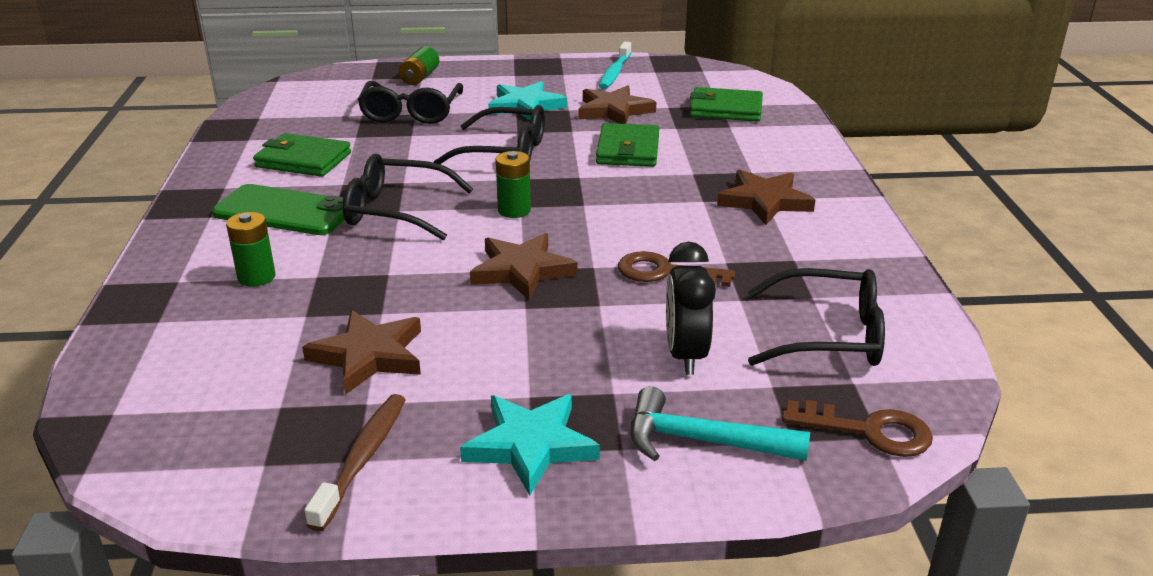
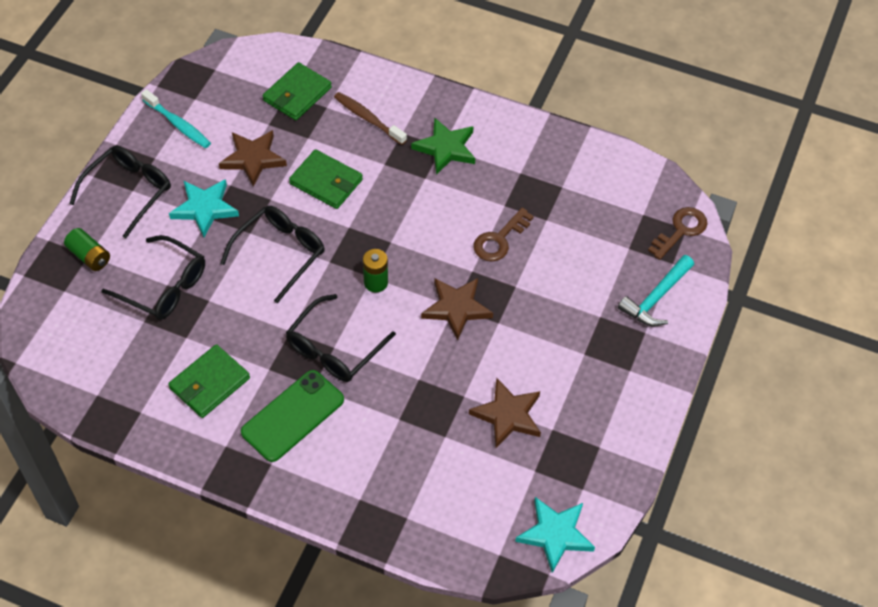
camera: 65 degrees left, 25 degrees up
green battery [226,212,276,287] -> none
brown toothbrush [304,394,406,531] -> brown toothbrush moved to [334,92,407,145]
turquoise star [460,394,600,496] -> turquoise star moved to [515,497,595,573]
black clock [666,242,716,375] -> none
brown star [717,170,815,225] -> green star [411,117,475,175]
black glasses [748,268,885,366] -> black glasses moved to [69,146,171,238]

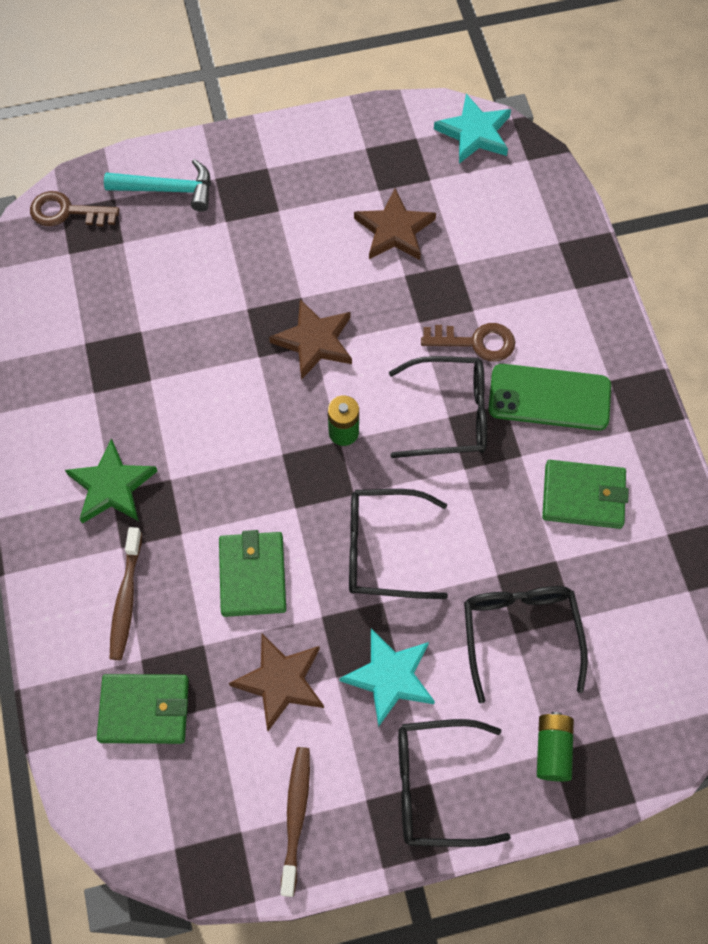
camera: 125 degrees left, 10 degrees up
turquoise toothbrush [141,89,211,148] -> brown toothbrush [280,747,310,897]
brown key [473,208,534,261] -> brown key moved to [421,323,515,361]

